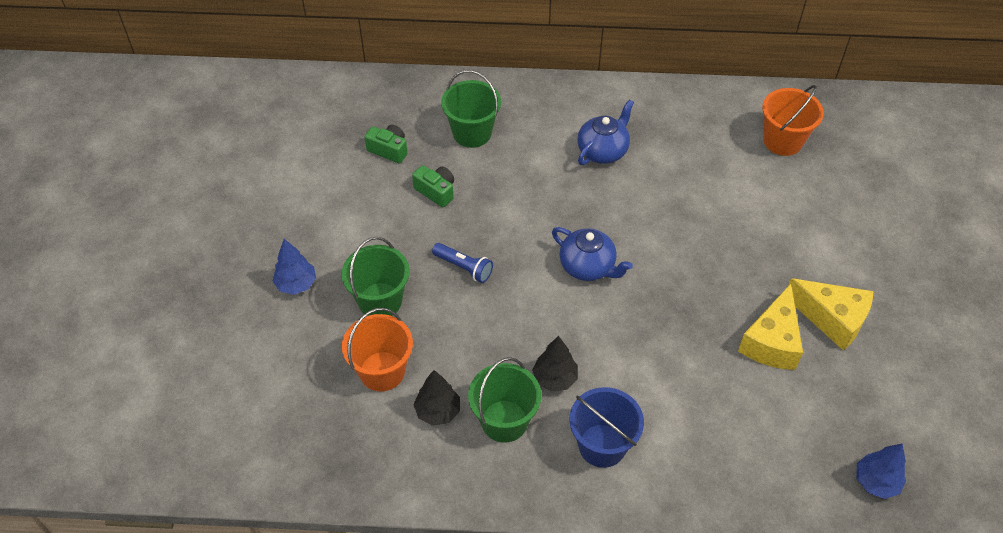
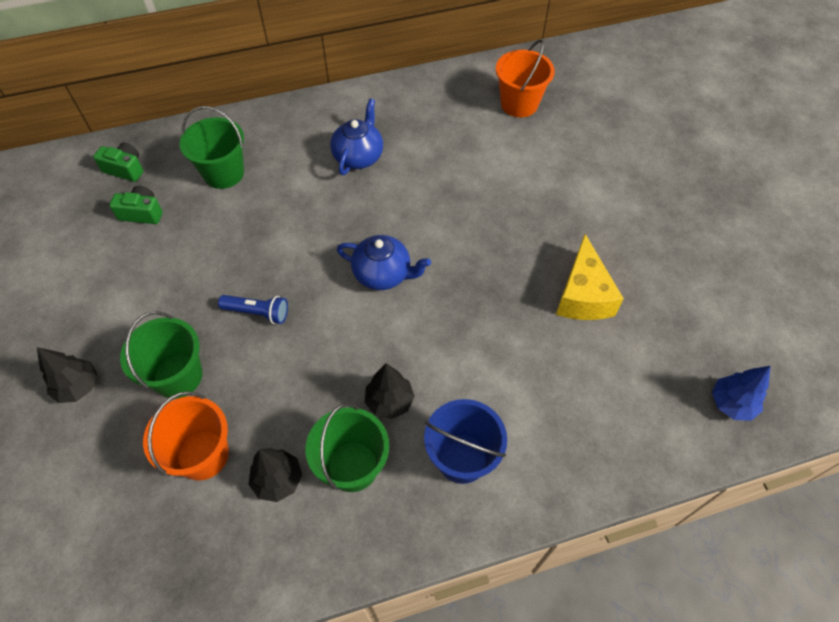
camera: 20 degrees left, 5 degrees up
blue tree [273,239,316,295] -> black tree [37,347,98,403]
green camera [412,165,454,207] -> green camera moved to [93,143,143,182]
yellow cheese [788,278,873,350] -> none

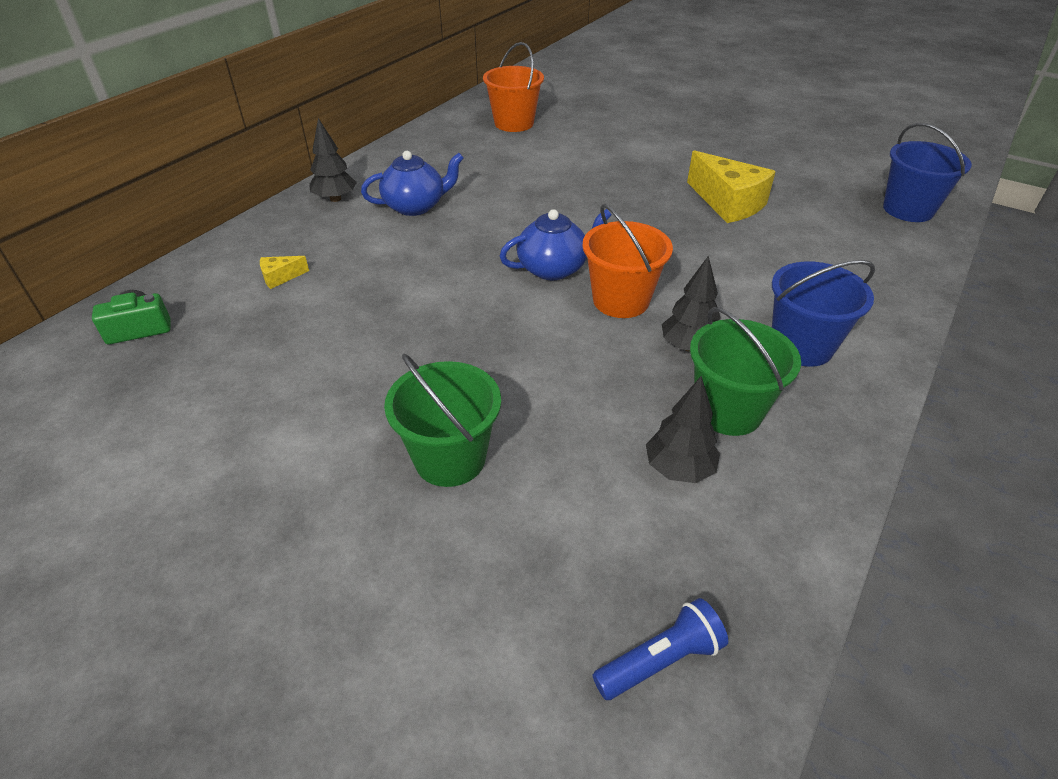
camera: 40 degrees left, 15 degrees down
black tree [37,347,98,403] -> black tree moved to [309,118,357,202]
green camera [109,186,163,224] -> none
orange bucket [143,391,229,480] -> orange bucket moved to [583,204,673,318]
green bucket [180,106,244,189] -> yellow cheese [260,256,309,289]
blue flashlight [218,295,288,324] -> blue flashlight moved to [592,598,728,700]
blue teapot [330,99,383,175] -> blue teapot turned 90 degrees clockwise [361,151,464,216]
blue tree [712,366,771,421] -> blue bucket [883,123,972,222]

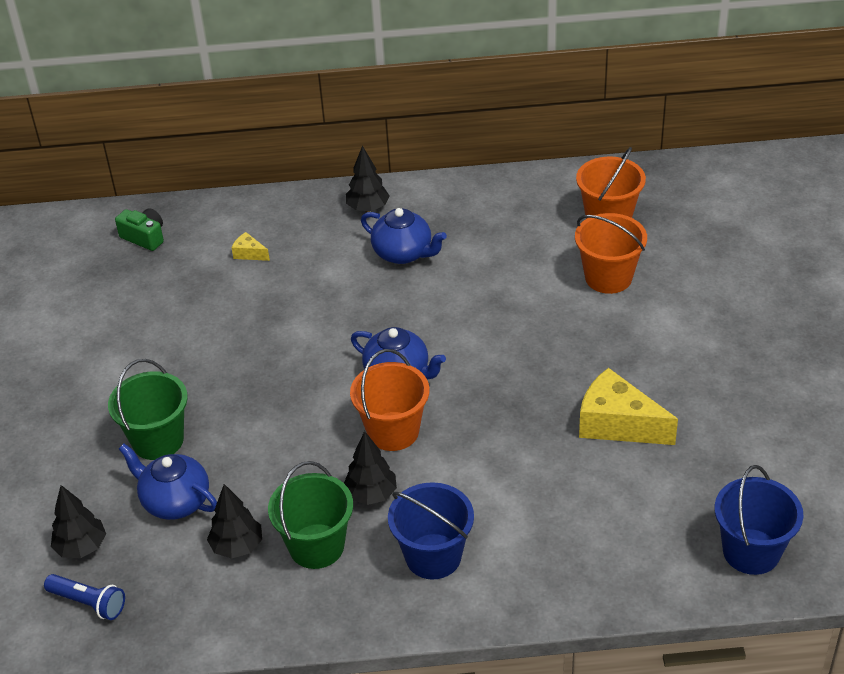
camera: 55 degrees right, 0 degrees up
yellow cheese [687,150,776,223] -> yellow cheese turned 105 degrees clockwise [579,368,678,445]
none -> black tree [51,485,106,558]
none -> blue teapot [119,444,217,520]
none -> orange bucket [575,213,647,294]

